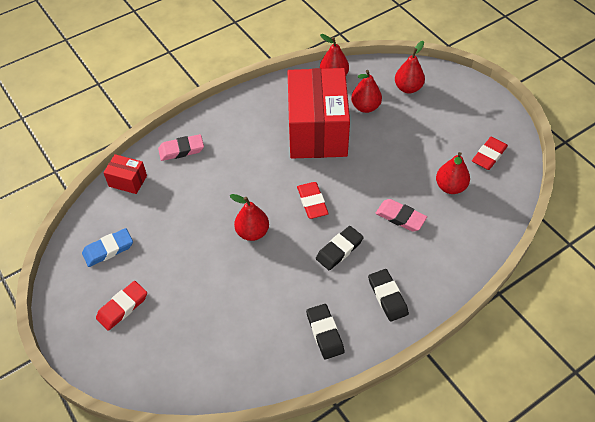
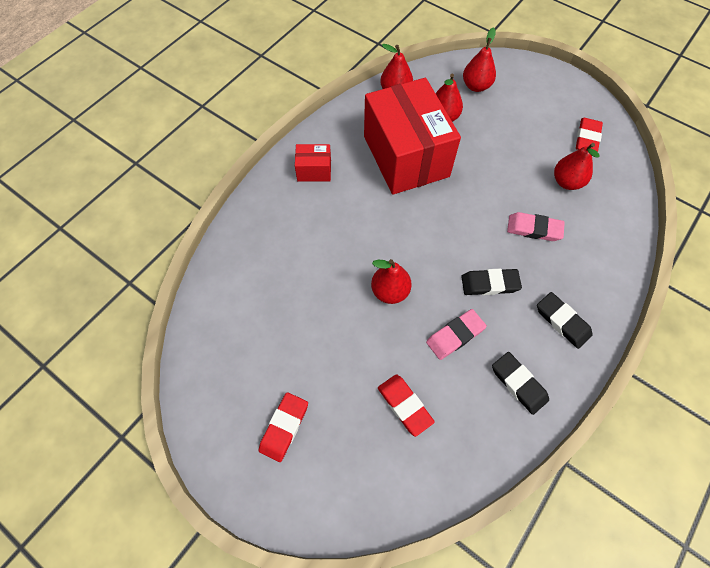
camera: 20 degrees left, 10 degrees up
blue eraser [82,228,133,267] -> none
red box [103,154,147,194] -> red box moved to [295,144,331,181]
pink eraser [158,134,204,161] -> pink eraser moved to [426,309,487,360]
red eraser [297,182,329,219] -> red eraser moved to [378,374,435,437]
black eraser [316,226,364,270] -> black eraser turned 60 degrees clockwise [461,269,522,295]

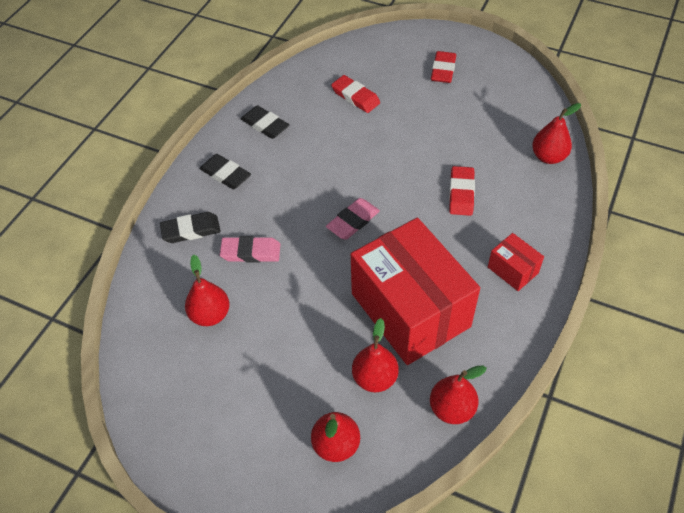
camera: 170 degrees right, 10 degrees down
red box [295,144,331,181] -> red box turned 60 degrees clockwise [488,233,544,291]
red pear [371,259,412,304] -> red pear moved to [532,103,581,164]
pink eraser [426,309,487,360] -> pink eraser moved to [326,198,380,240]
black eraser [461,269,522,295] -> black eraser moved to [160,212,221,243]
red eraser [576,118,603,152] -> red eraser moved to [449,166,475,216]

